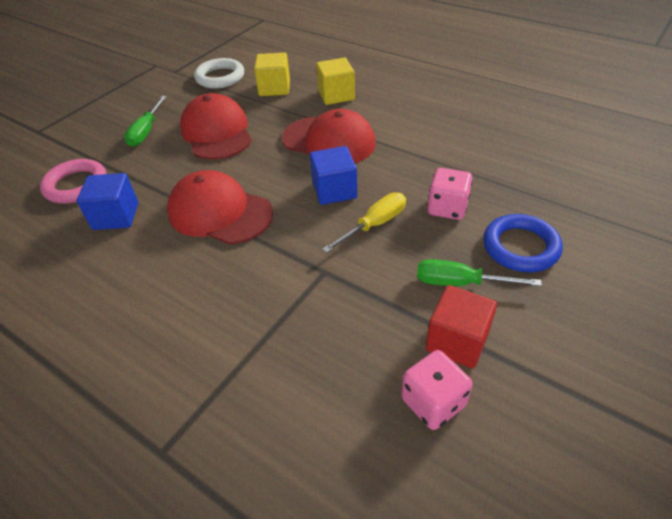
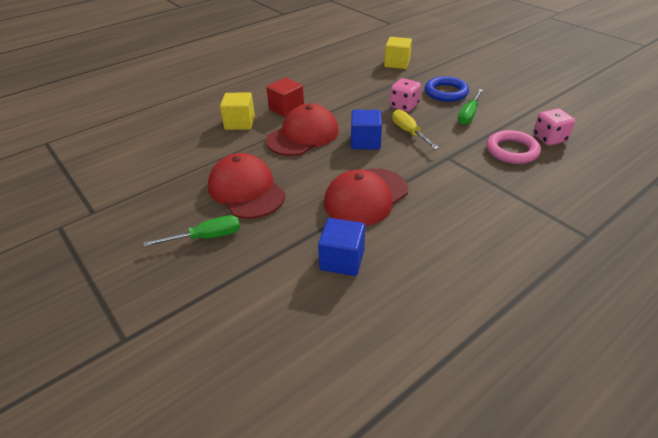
camera: 75 degrees left, 5 degrees down
pink ring [40,159,107,204] -> pink ring moved to [486,130,541,164]
green screwdriver [124,96,167,147] -> green screwdriver turned 45 degrees counterclockwise [143,215,240,247]
red cap [180,93,252,160] -> red cap turned 60 degrees clockwise [208,153,286,219]
white ring [194,58,244,89] -> none
yellow cube [254,53,290,96] -> yellow cube moved to [384,37,412,69]
red cube [426,285,497,368] -> red cube moved to [266,78,304,118]

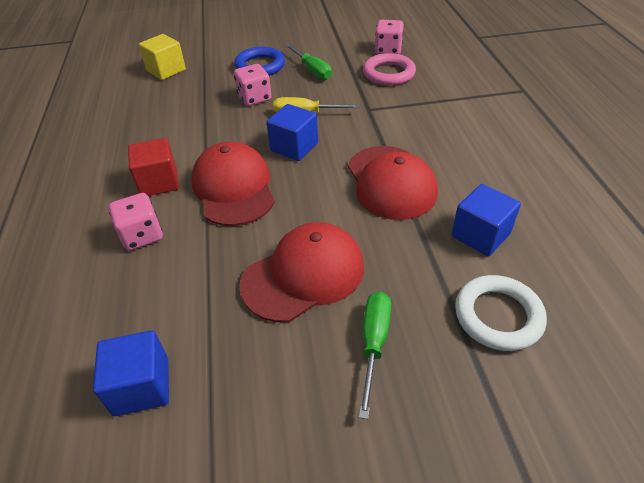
camera: 60 degrees left, 5 degrees up
red cap [208,153,286,219] -> red cap turned 150 degrees clockwise [239,222,364,322]
yellow cube [220,93,255,130] -> pink dice [109,193,163,251]
none -> blue cube [93,330,169,416]
none -> white ring [455,275,547,351]

